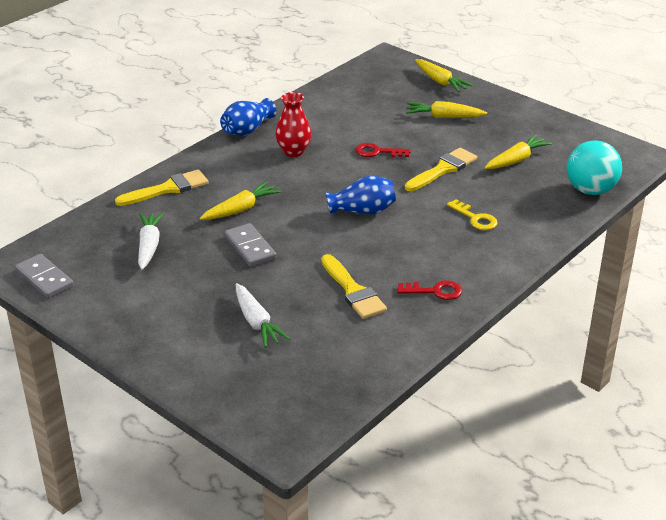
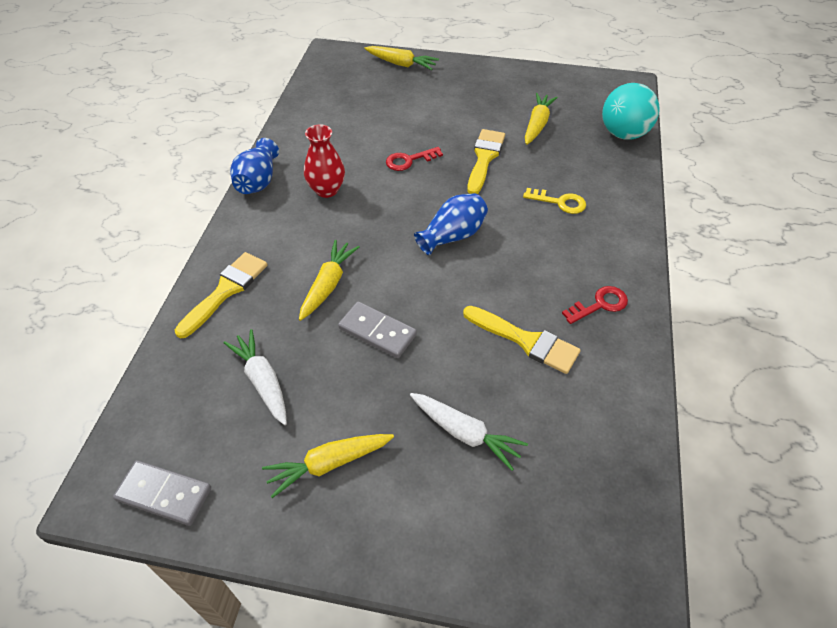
camera: 30 degrees left, 15 degrees up
yellow carrot [406,101,487,118] -> yellow carrot moved to [262,434,394,498]

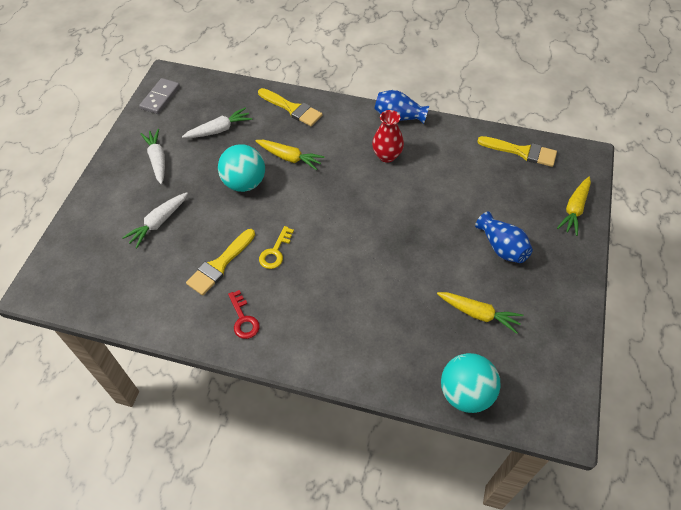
camera: 95 degrees right, 5 degrees up
yellow carrot [262,434,394,498] -> white carrot [140,129,165,184]
grey domino [338,302,417,358] -> turquoise ball [218,144,265,192]
red key [386,147,443,171] -> none
blue vase [414,193,488,255] -> blue vase moved to [475,211,533,263]
yellow brush [467,129,505,194] -> yellow brush moved to [477,136,557,167]
yellow key [523,188,586,214] -> yellow key moved to [259,226,294,269]

